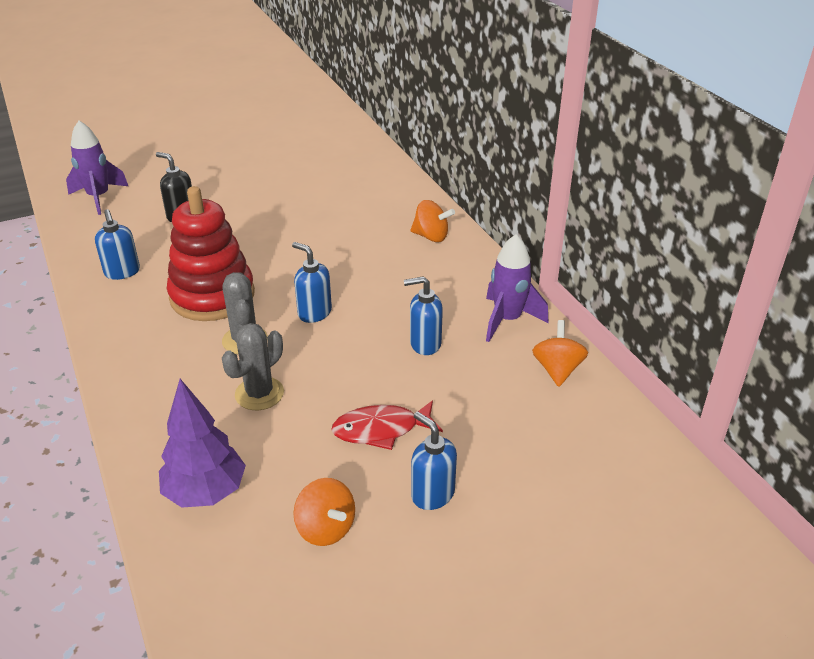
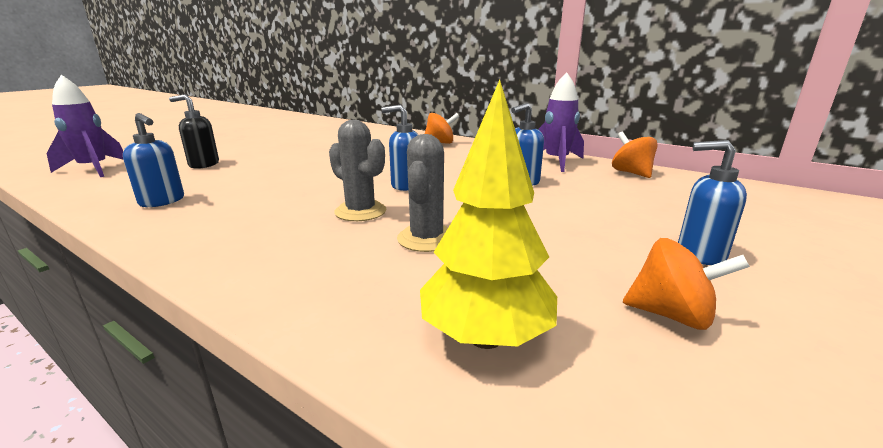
camera: 30 degrees left, 15 degrees down
purple tree [159,379,246,507] -> yellow tree [420,79,557,349]
red stacking toy [167,186,255,321] -> none
red fish [331,400,443,450] -> none

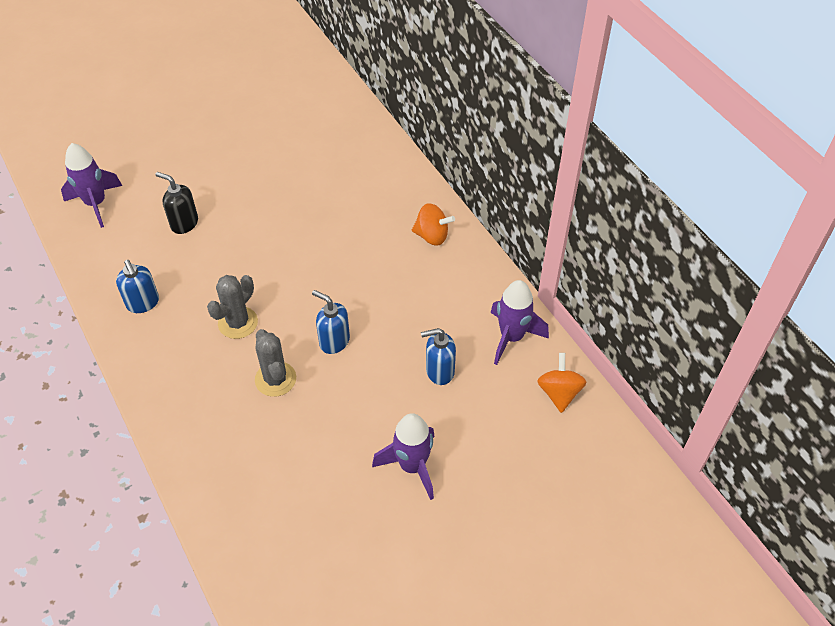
camera: 25 degrees right, 30 degrees up
grey cactus [397,134,448,252] -> grey cactus moved to [207,275,258,339]
yellow tree [420,79,557,349] -> none
orange spinning top [623,238,750,330] -> none
blue soap dispenser [678,140,747,265] -> none
none -> purple rocket [372,413,435,500]

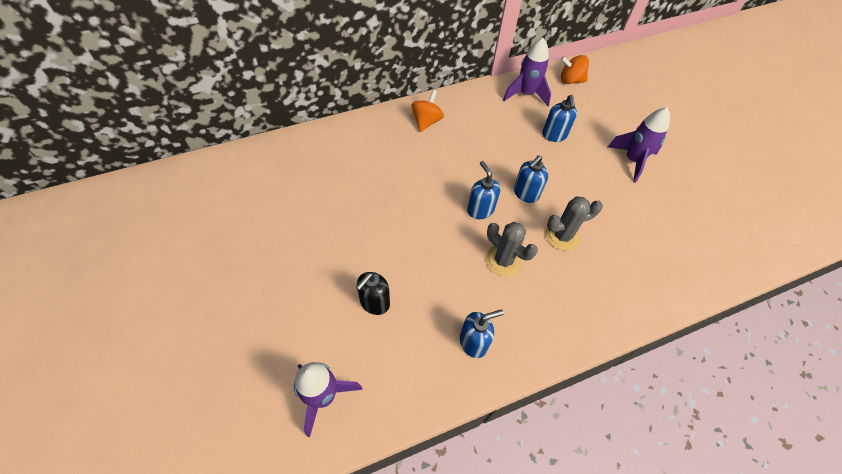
camera: 85 degrees left, 5 degrees up
none -> blue soap dispenser [467,161,500,219]

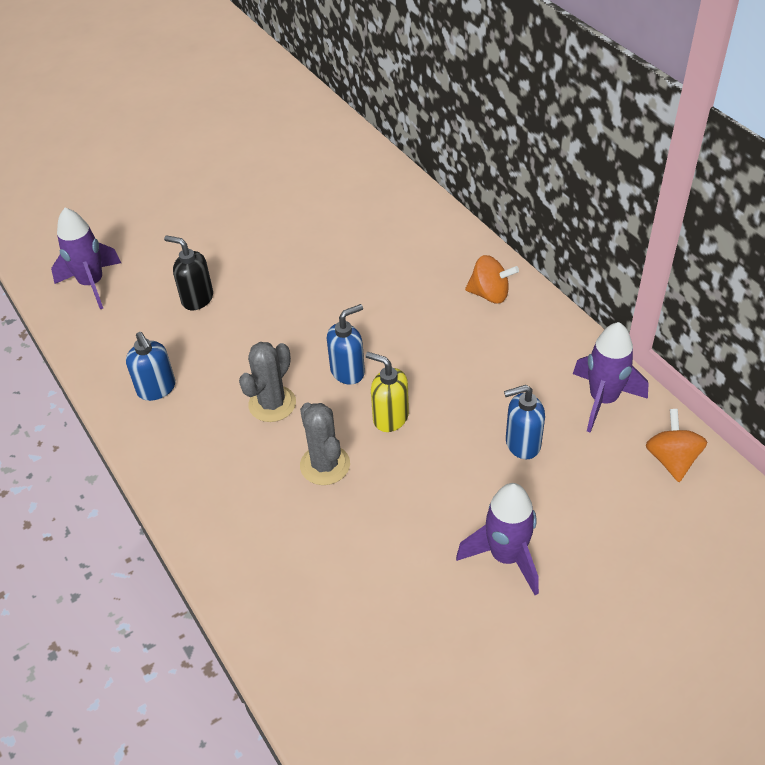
camera: 85 degrees right, 10 degrees down
blue soap dispenser [514,155,548,203] -> yellow soap dispenser [366,352,409,432]

